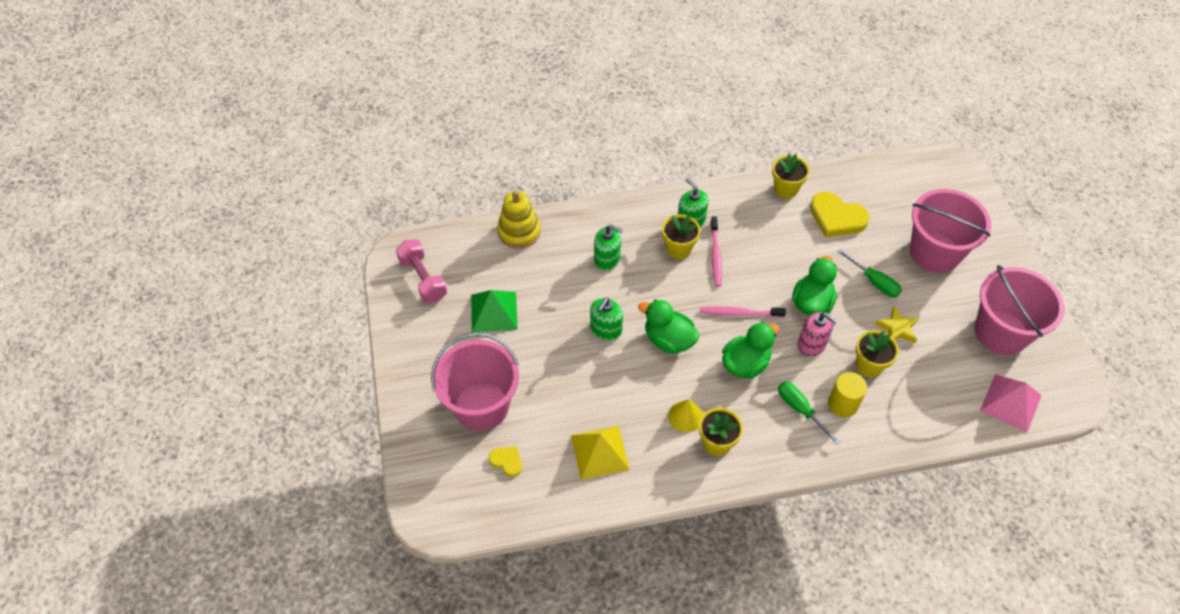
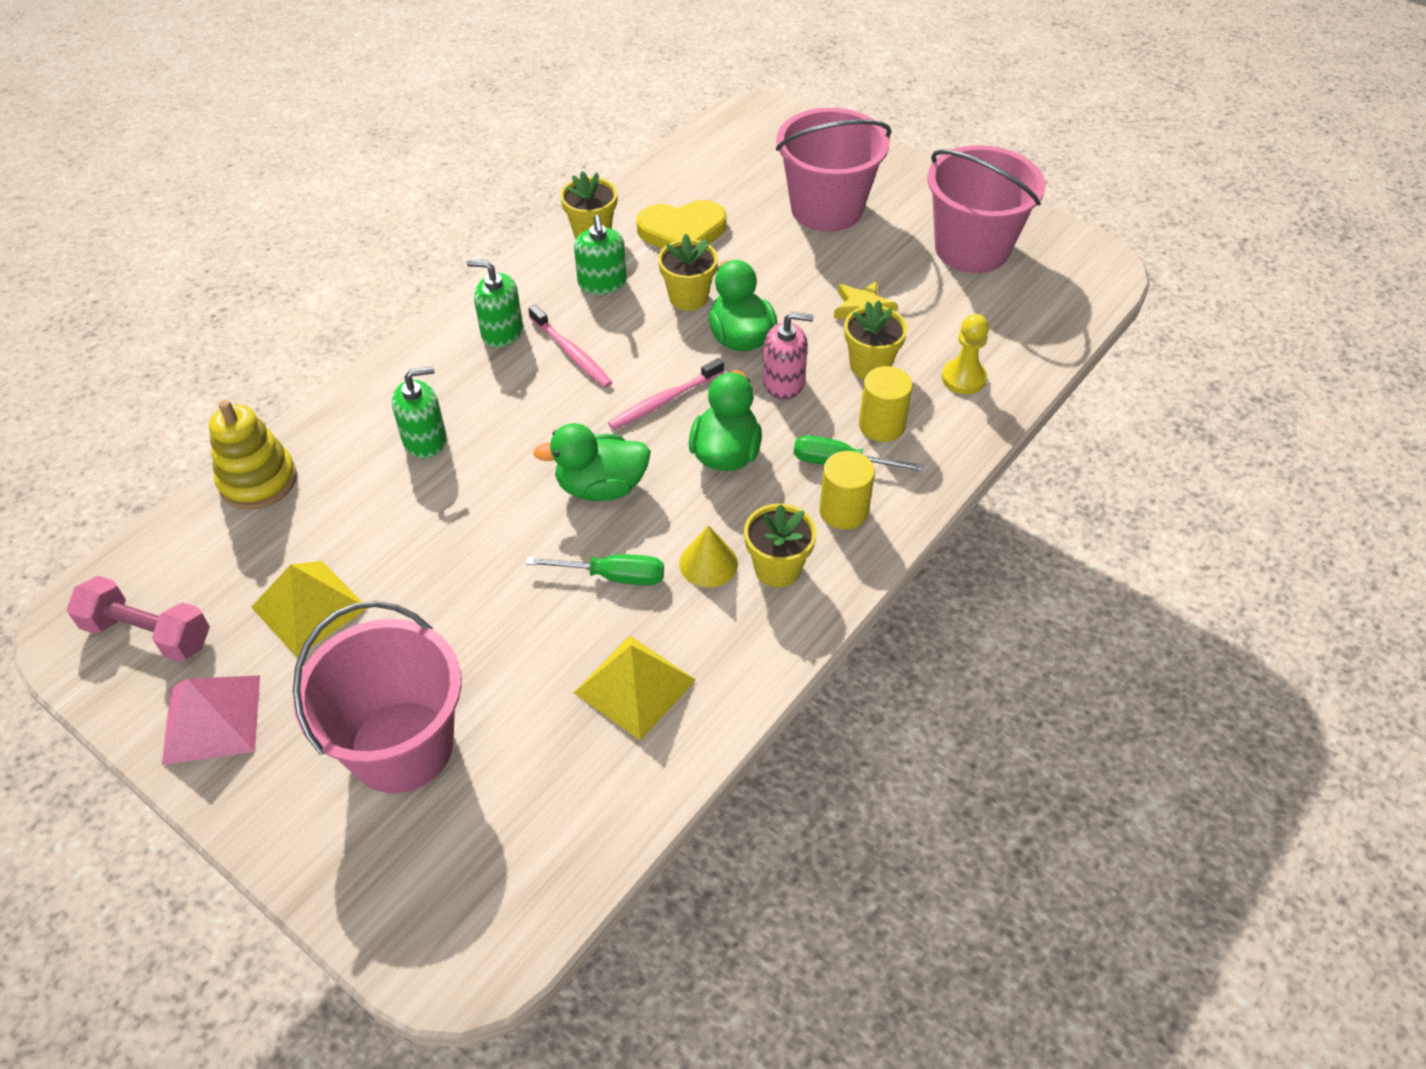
camera: 40 degrees left, 5 degrees down
green pyramid [471,290,518,333] -> yellow pyramid [251,561,368,657]
yellow heart [489,446,522,477] -> none
green soap dispenser [590,297,623,340] -> green soap dispenser moved to [574,215,627,295]
yellow flower pot [662,214,700,259] -> yellow flower pot moved to [658,234,718,311]
green screwdriver [837,249,902,297] -> green screwdriver moved to [526,554,664,586]
pink pyramid [980,374,1042,433] -> pink pyramid moved to [162,675,260,765]
none -> yellow cylinder [819,451,875,530]
none -> yellow pawn [942,314,989,394]

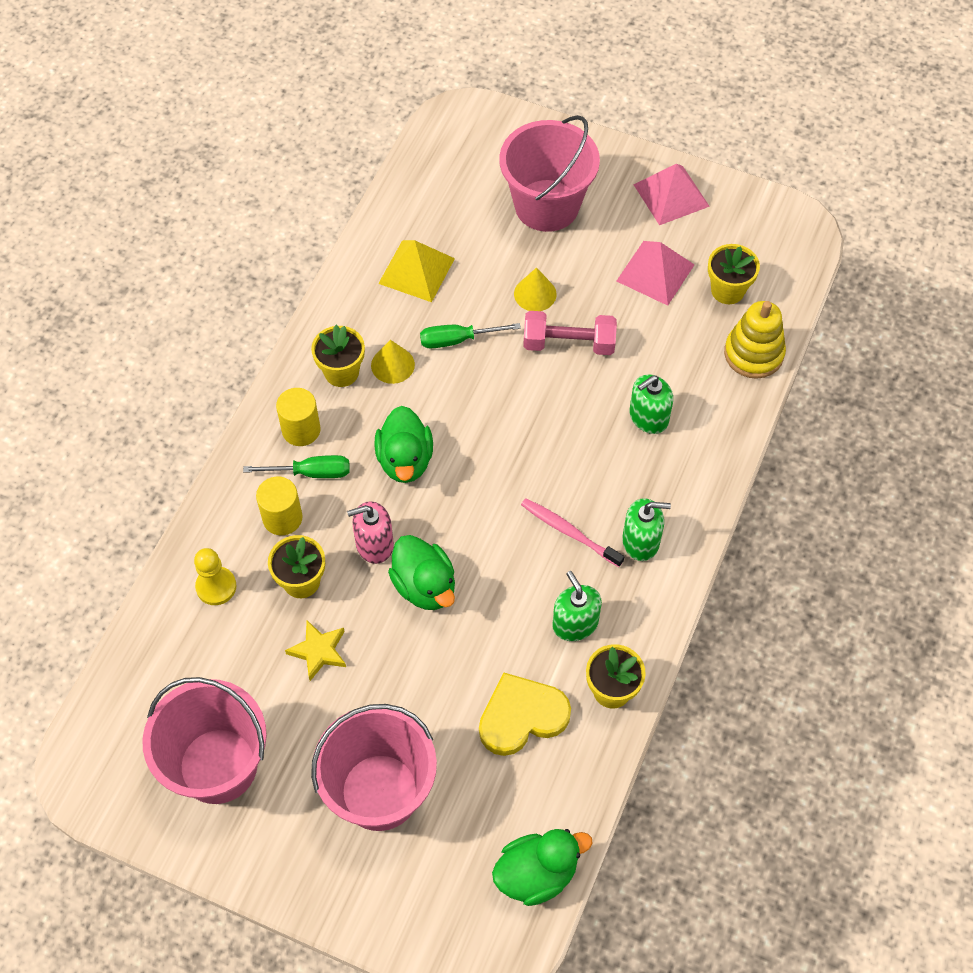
camera: 165 degrees right, 10 degrees up
pink dumbbell [66,576,210,662] -> pink dumbbell moved to [523,311,617,355]
yellow pyramid [251,561,368,657] -> pink pyramid [617,241,695,306]
green duck [533,423,651,501] -> green duck moved to [492,829,593,906]
pink toothbrush [608,358,724,430] -> none
yellow flower pot [658,234,718,311] -> yellow flower pot moved to [708,244,760,304]
none -> yellow cone [514,267,556,311]

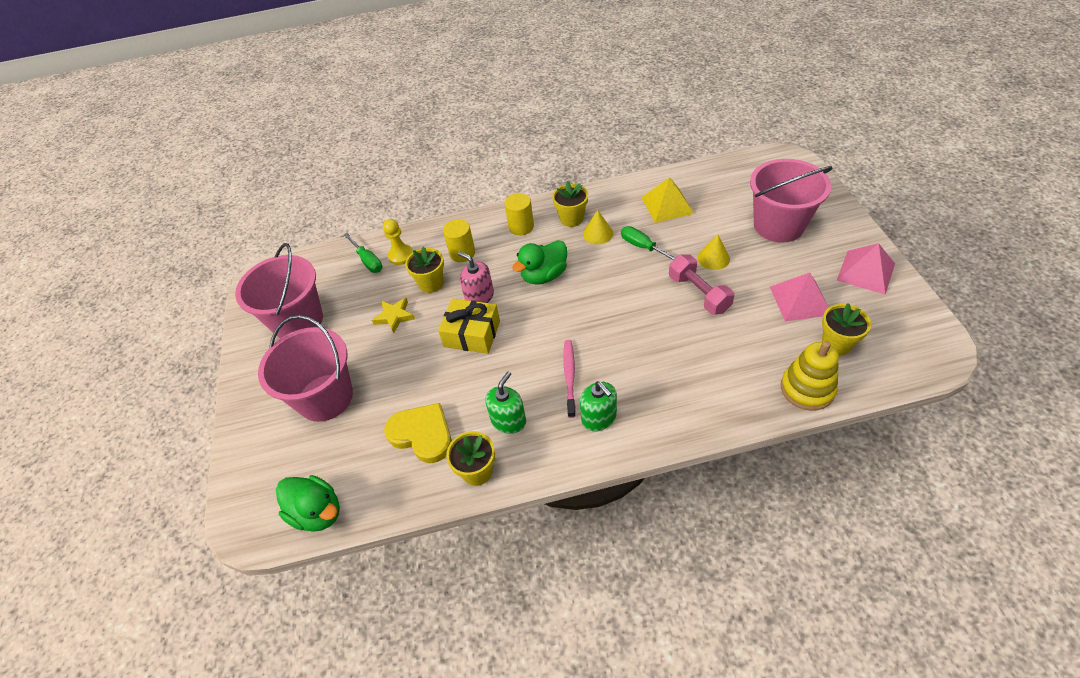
camera: 60 degrees right, 10 degrees down
green screwdriver [243,455,350,478] -> green screwdriver moved to [344,233,383,273]
green duck [388,535,455,610] -> yellow gift [438,299,500,354]
green soap dispenser [630,374,673,434] -> none

